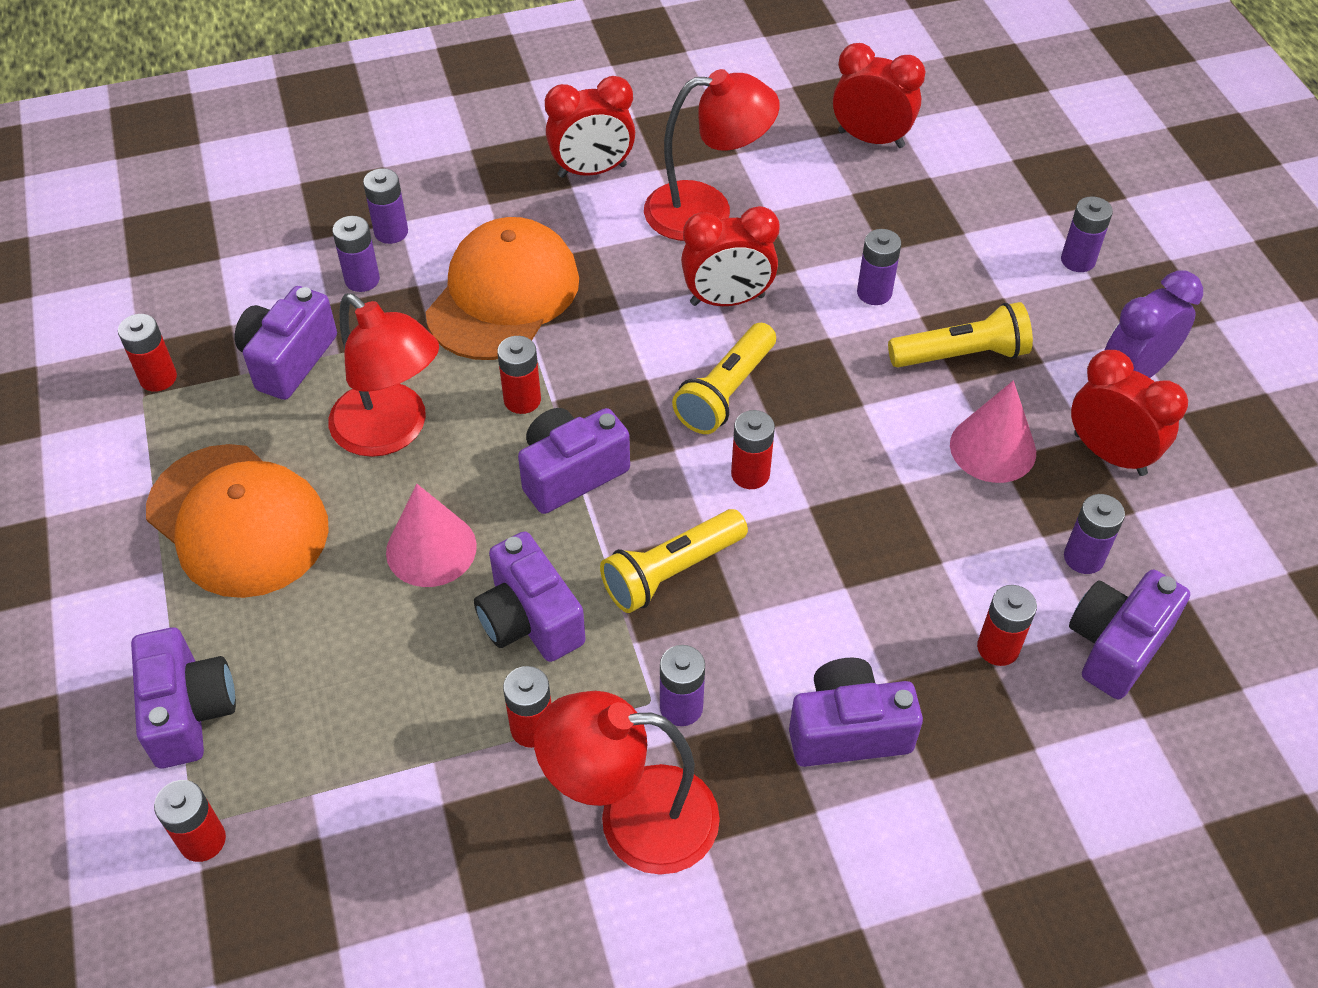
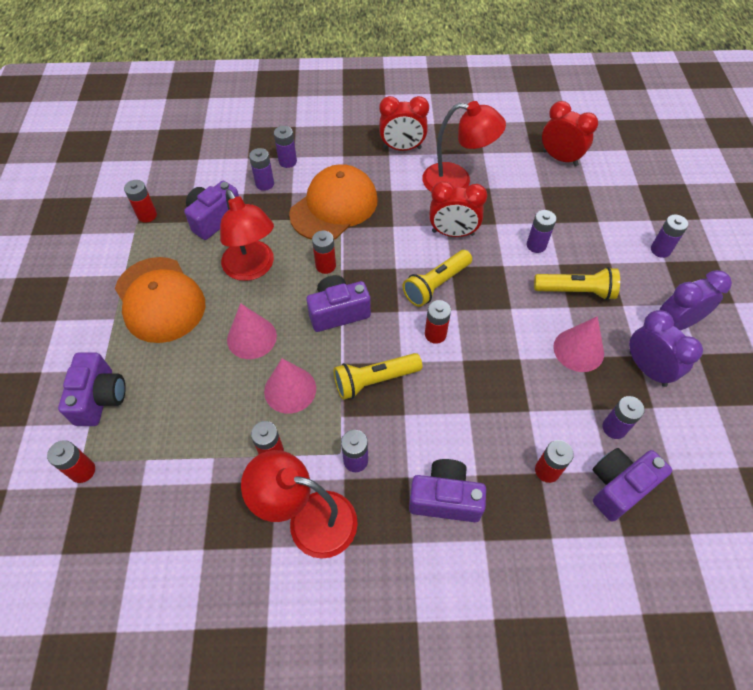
camera: 15 degrees right, 5 degrees up
purple camera [474,531,586,662] -> pink cone [264,358,316,414]
red clock [1071,350,1188,476] -> purple clock [629,310,703,387]

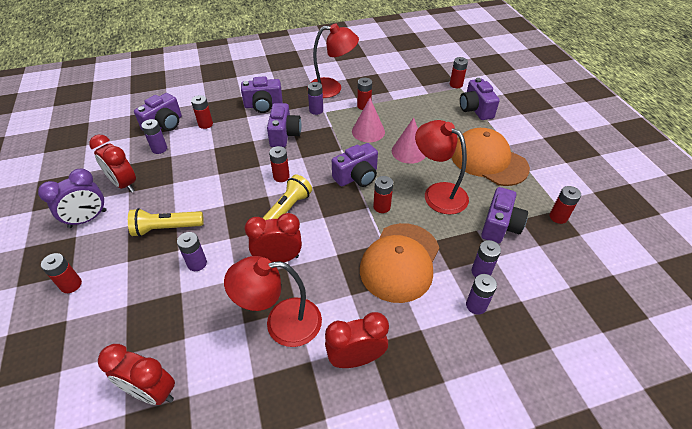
camera: 165 degrees right, 10 degrees down
yellow flashlight [334,353,422,400] -> none
pink cone [553,316,604,372] -> none
purple clock [629,310,703,387] -> red clock [89,134,136,193]
purple battery [651,215,688,258] -> red battery [41,253,82,293]
none -> purple camera [267,103,301,147]

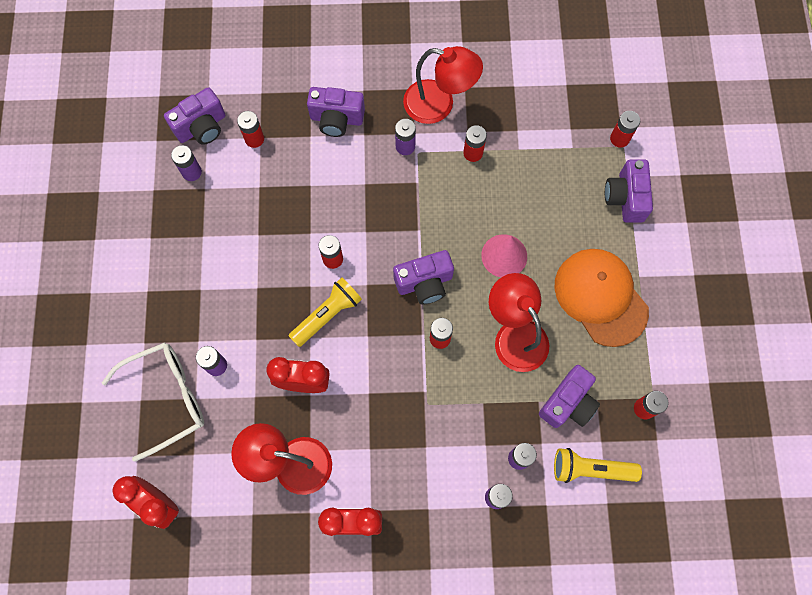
camera: 15 degrees right, 25 degrees up
purple clock [38,169,106,228] -> none
red battery [41,253,82,293] -> none
red clock [89,134,136,193] -> none
yellow flashlight [128,208,204,237] -> yellow flashlight moved to [554,448,642,483]
purple camera [267,103,301,147] -> none
pink cone [352,98,385,142] -> none
orange cap [360,223,439,303] -> none
none -> white glasses [102,342,204,462]

